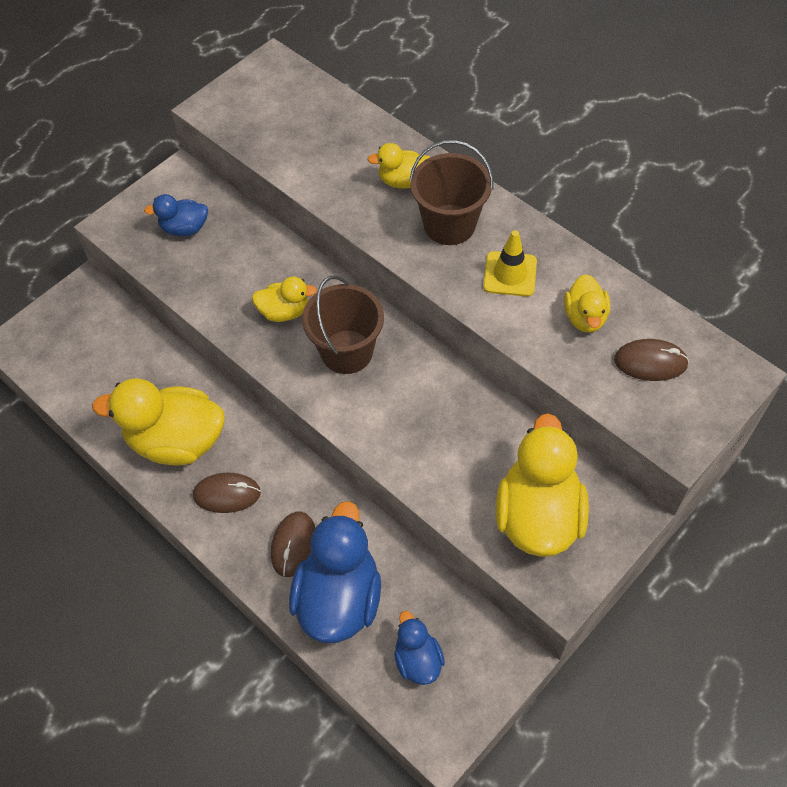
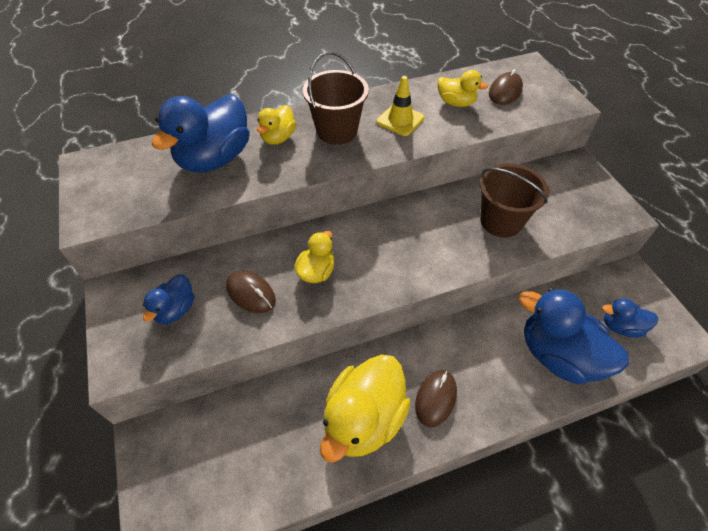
camera: 65 degrees left, 5 degrees down
brown mouse [271,512,315,577] -> brown mouse moved to [226,271,276,313]
brown bucket [302,276,384,374] -> brown bucket moved to [480,163,549,238]
yellow duck [495,413,589,557] -> none
none -> blue duck [152,94,250,173]

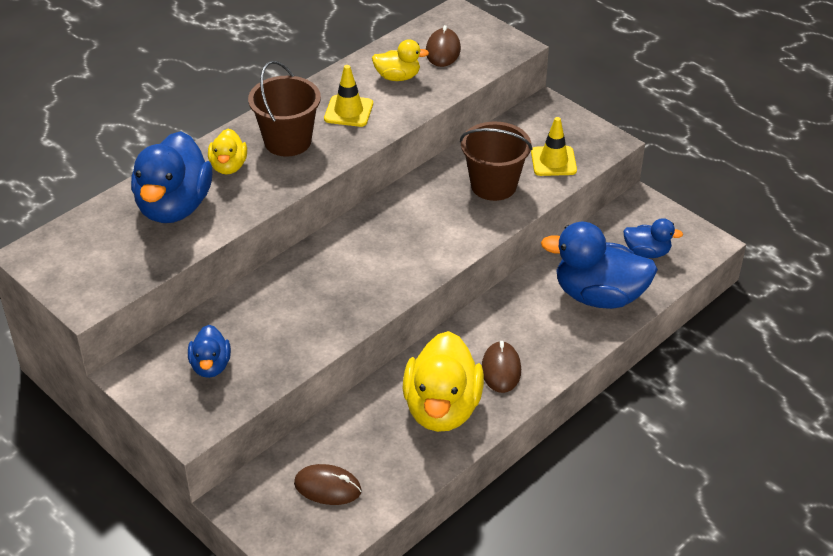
camera: 25 degrees left, 10 degrees down
brown mouse [226,271,276,313] -> brown mouse moved to [294,464,361,505]
yellow duck [294,231,334,283] -> none
blue duck [602,298,658,338] -> blue duck turned 150 degrees counterclockwise [623,218,683,258]
none -> yellow traffic cone [531,117,577,176]

